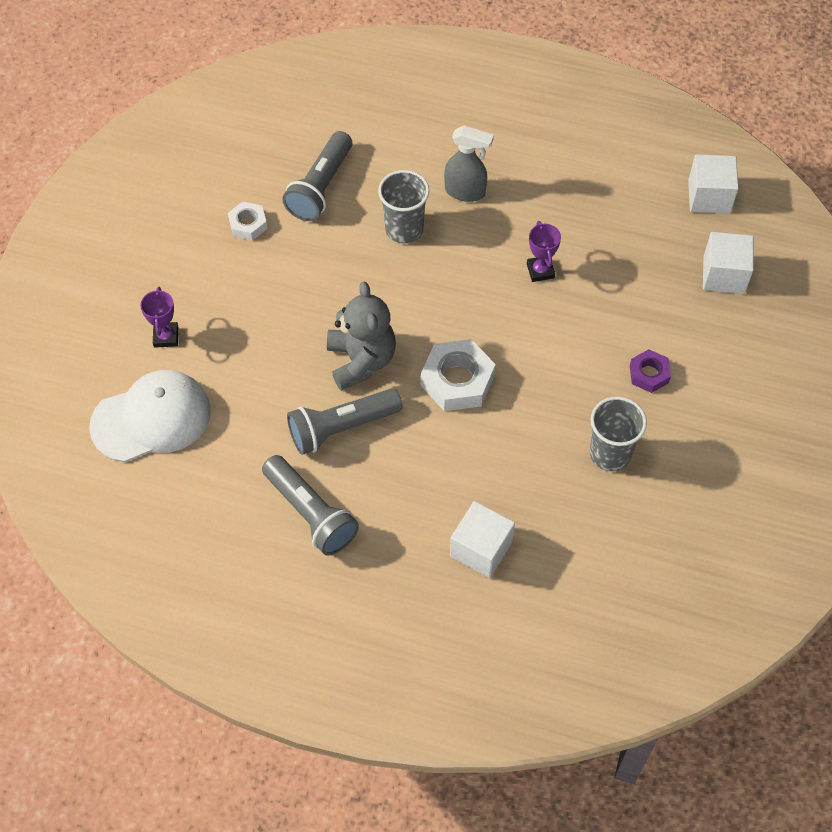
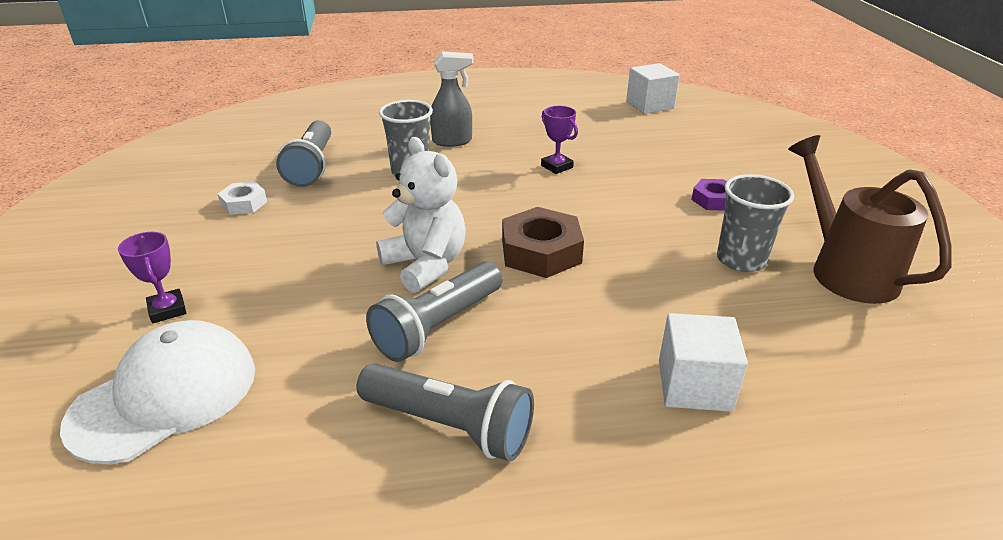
camera: 25 degrees left, 25 degrees down
grey teddy bear [327,282,396,391] -> white teddy bear [376,137,466,293]
white nut [421,339,496,411] -> brown nut [502,207,584,278]
white cube [703,232,754,294] -> none
none -> brown watering can [788,135,952,304]

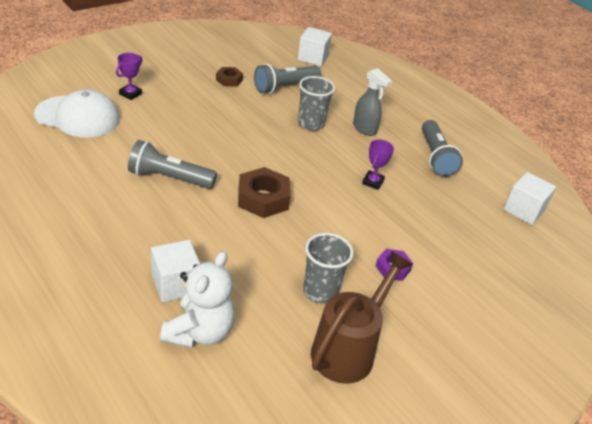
camera: 55 degrees right, 5 degrees up
white nut [218,182,267,215] -> brown nut [216,67,243,87]
grey flashlight [357,363,534,461] -> grey flashlight moved to [422,120,463,177]
white teddy bear [376,137,466,293] -> white teddy bear moved to [160,251,235,348]
none -> white cube [298,27,332,66]

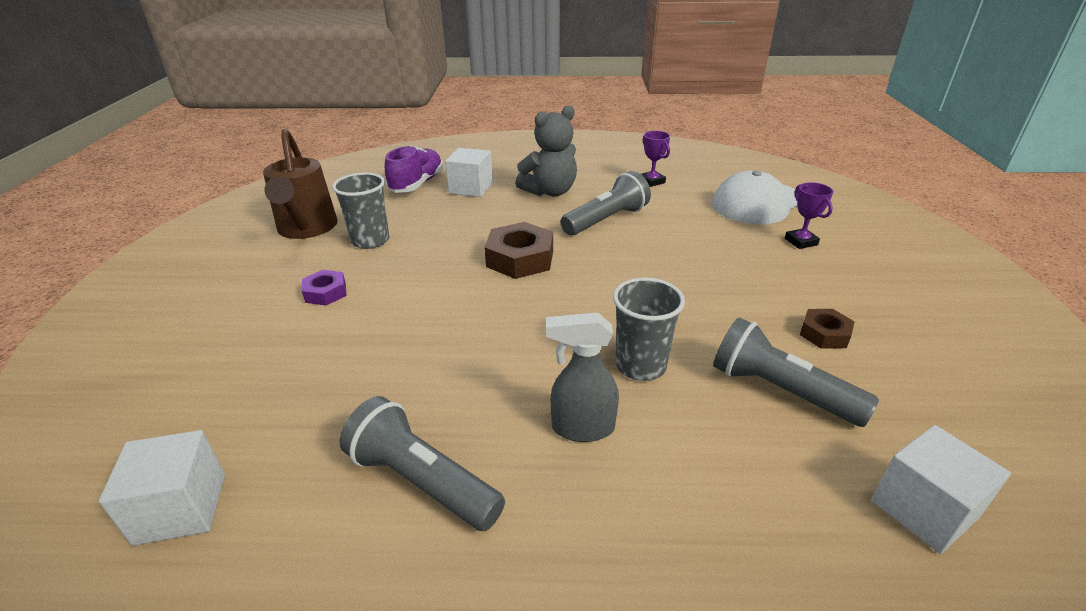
camera: 135 degrees right, 5 degrees down
white teddy bear [160,251,235,348] -> purple shoe [385,145,443,193]
grey flashlight [254,64,322,94] -> grey flashlight turned 60 degrees counterclockwise [713,317,879,427]
purple trophy [362,140,394,190] -> purple trophy moved to [641,131,670,187]
none -> grey teddy bear [515,105,577,196]

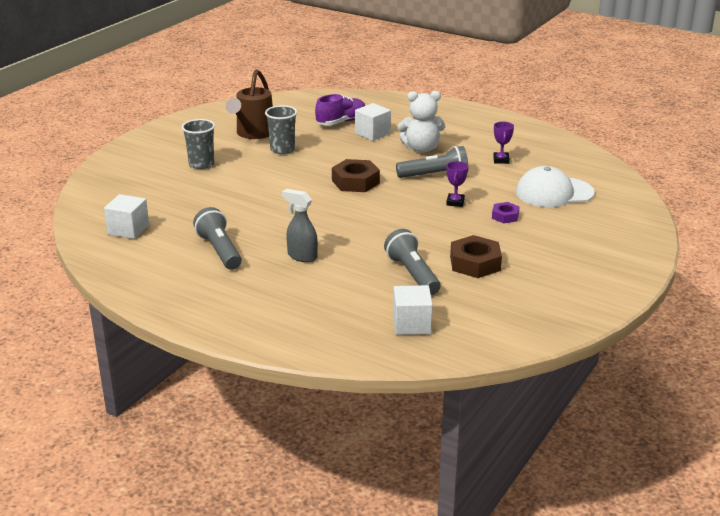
camera: 30 degrees right, 5 degrees down
purple nut [302,270,347,306] -> purple nut moved to [492,202,519,223]
grey teddy bear [515,105,577,196] -> white teddy bear [398,91,445,153]
grey cup [613,277,685,381] -> grey cup moved to [182,119,215,169]
purple trophy [785,182,833,249] -> purple trophy moved to [446,161,468,207]
brown nut [800,309,854,349] -> brown nut [450,235,502,278], size x1.74

